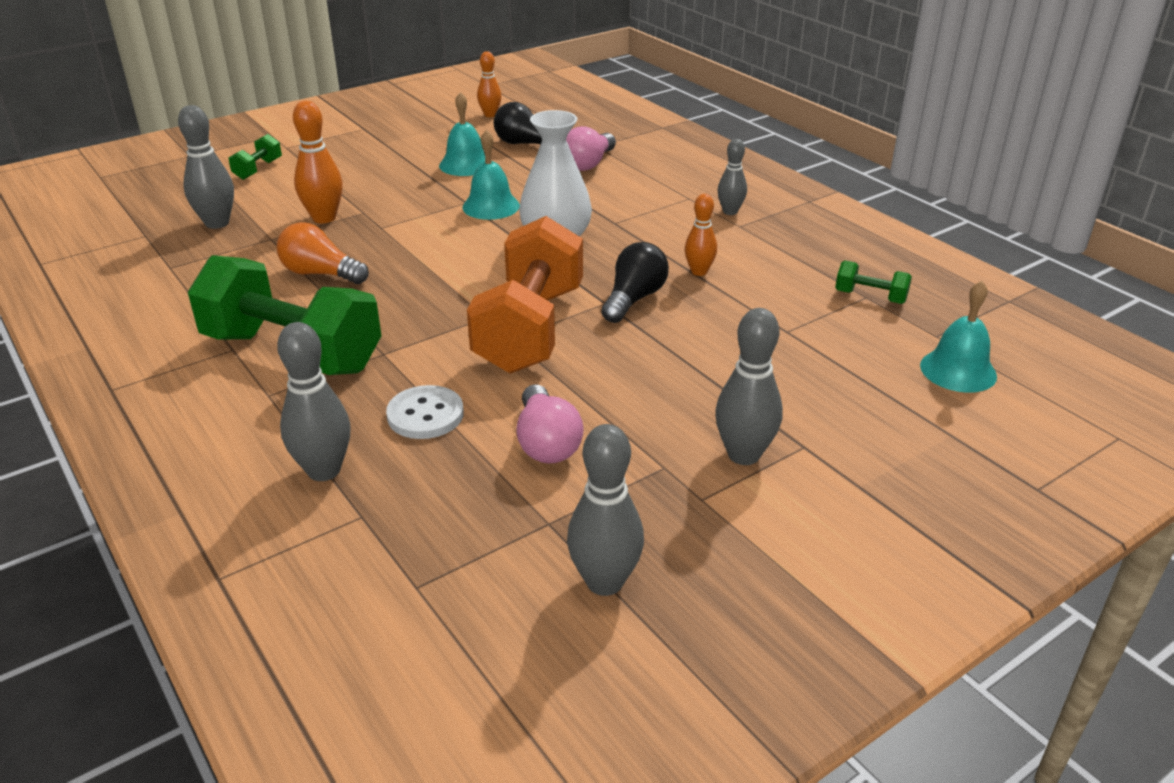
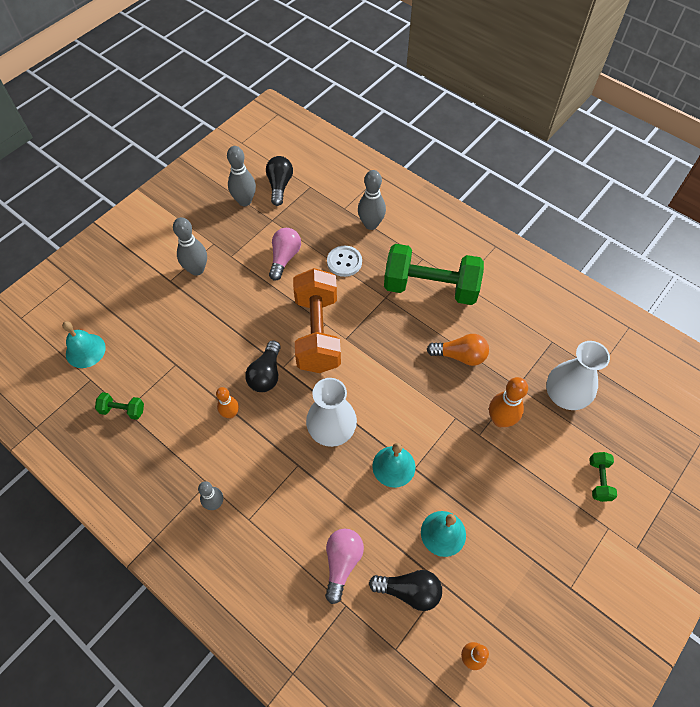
camera: 165 degrees right, 25 degrees up
grey bowling pin [178,105,234,229] -> white vase [546,341,610,410]
pink light bulb [516,384,584,463] -> pink light bulb turned 45 degrees clockwise [269,228,301,281]
none -> black light bulb [266,156,293,206]

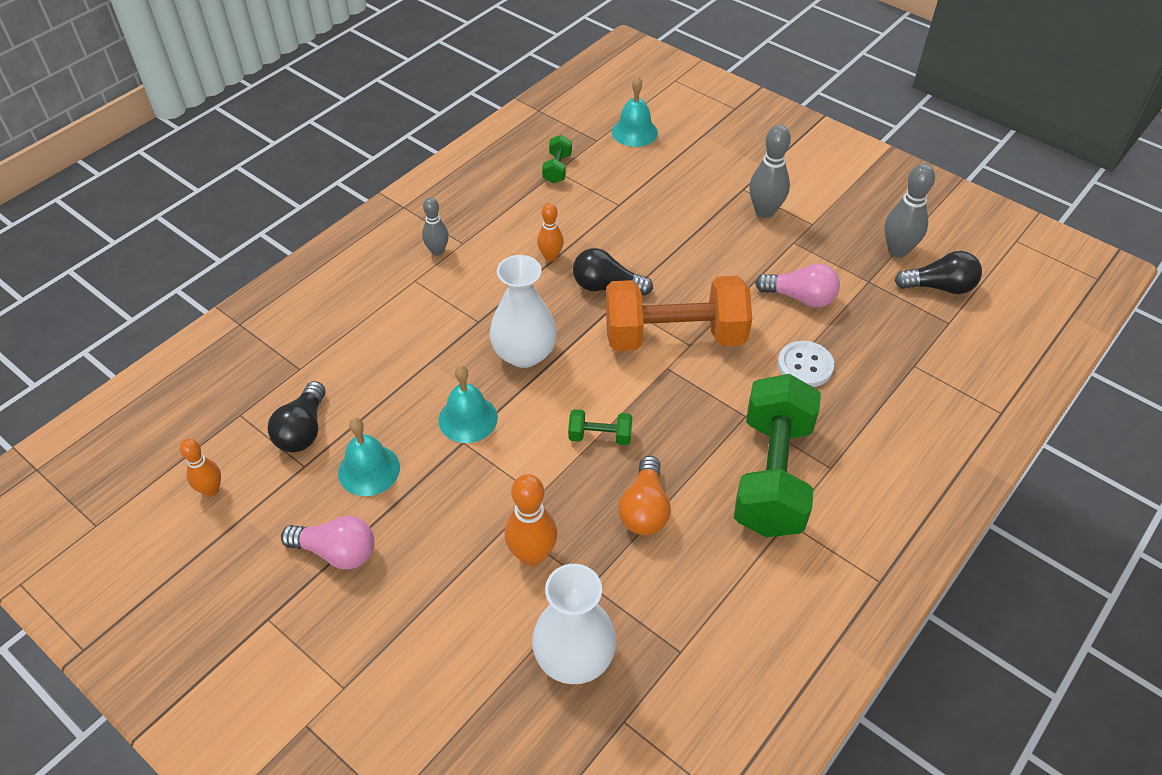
camera: 90 degrees right, 10 degrees down
pink light bulb [325,529,364,604] -> pink light bulb moved to [281,516,374,569]
grey bowling pin [358,170,386,230] -> none
green dumbbell [589,452,617,502] -> green dumbbell moved to [568,409,632,445]

